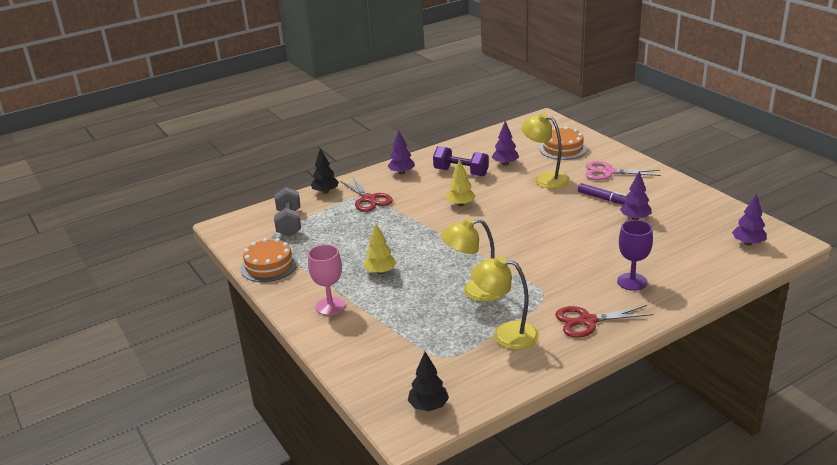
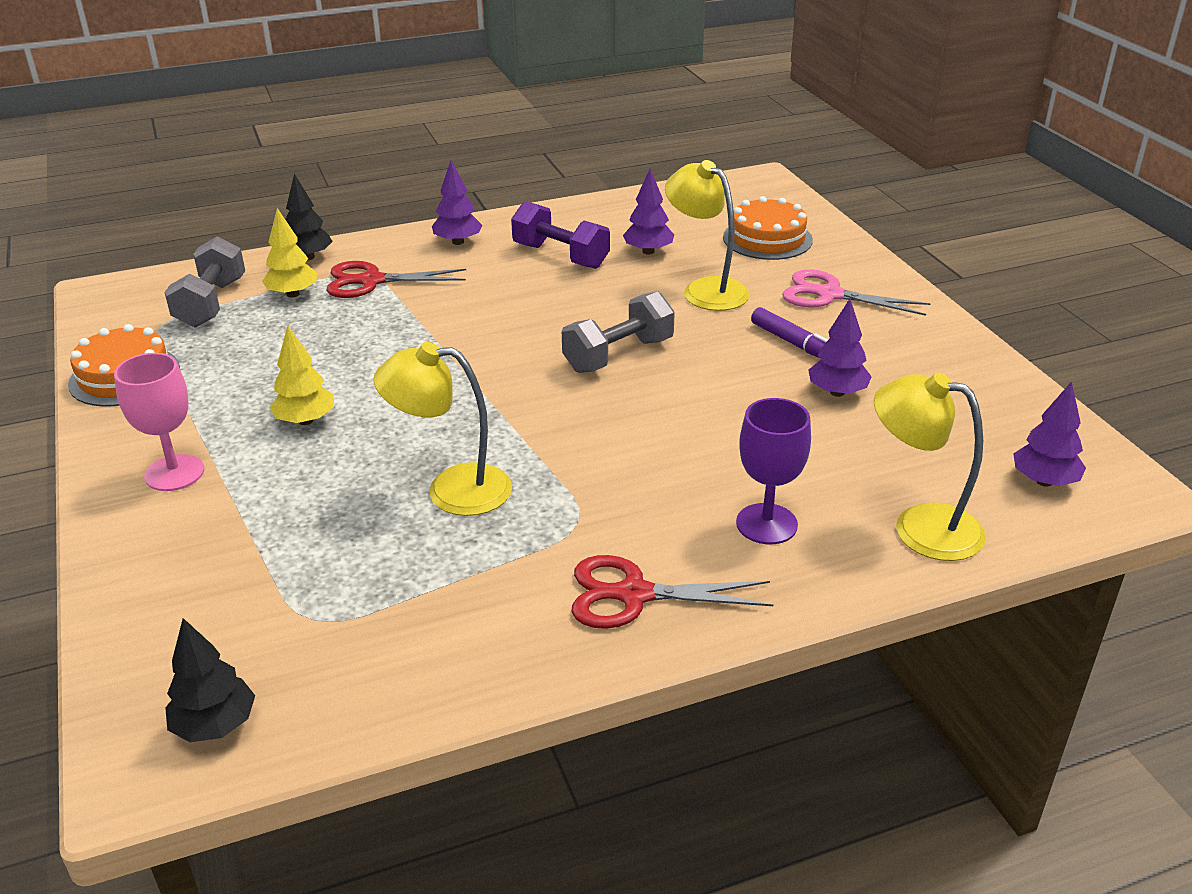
camera: 10 degrees right, 5 degrees up
red scissors [340,177,393,212] -> red scissors turned 105 degrees clockwise [326,261,466,298]
yellow tree [447,159,476,206] -> yellow tree moved to [262,208,317,297]
yellow lamp [471,256,539,350] -> yellow lamp moved to [874,373,986,561]
none -> grey dumbbell [562,291,675,373]

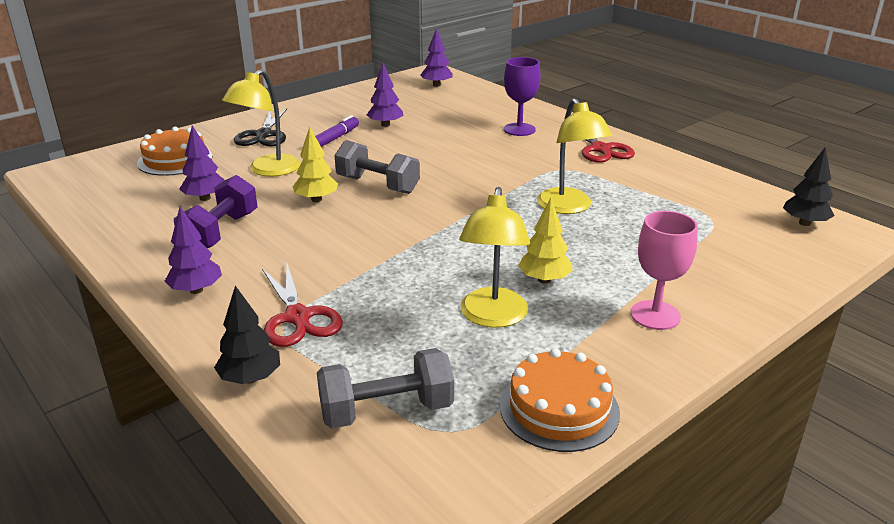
camera: 110 degrees left, 5 degrees down
yellow tree [262,208,317,297] -> yellow tree moved to [293,127,338,202]
pink scissors [782,269,931,316] -> black scissors [234,109,287,146]
yellow lamp [874,373,986,561] -> yellow lamp moved to [459,187,530,328]

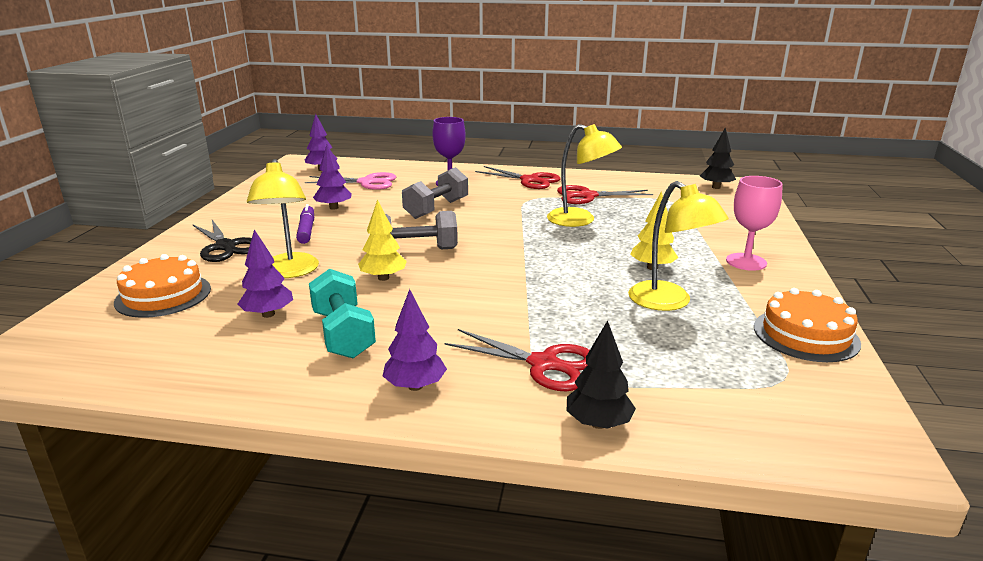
camera: 40 degrees left, 5 degrees down
purple dumbbell [174,175,258,248] -> turquoise dumbbell [309,269,376,358]
grey dumbbell [317,348,454,429] -> grey dumbbell moved to [402,167,468,219]
none -> pink scissors [305,172,396,190]
none -> red scissors [557,185,653,204]

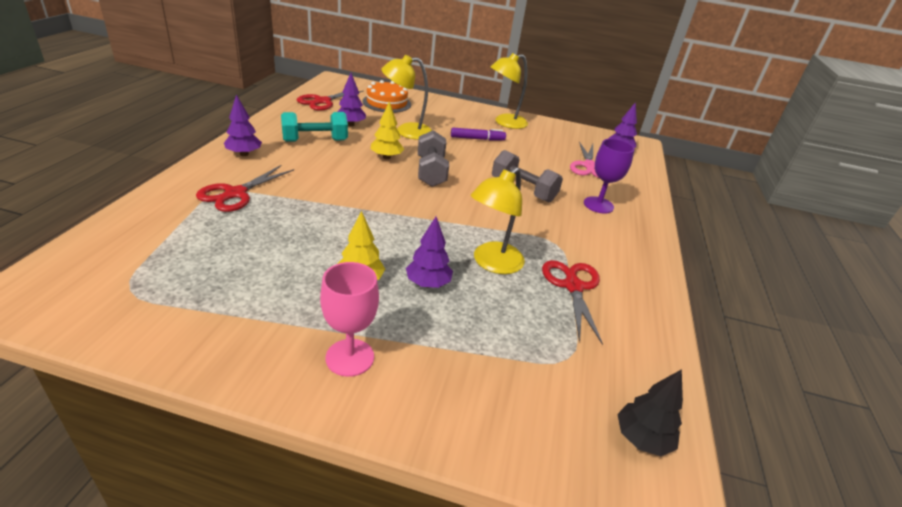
camera: 90 degrees right, 10 degrees up
black scissors [192,220,252,262] -> none
purple tree [313,144,352,210] -> purple tree moved to [406,217,453,288]
red scissors [475,166,561,189] -> red scissors moved to [297,91,364,111]
black tree [567,320,636,429] -> none
yellow lamp [628,181,729,311] -> yellow lamp moved to [491,53,528,129]
orange cake [754,288,861,362] -> none

